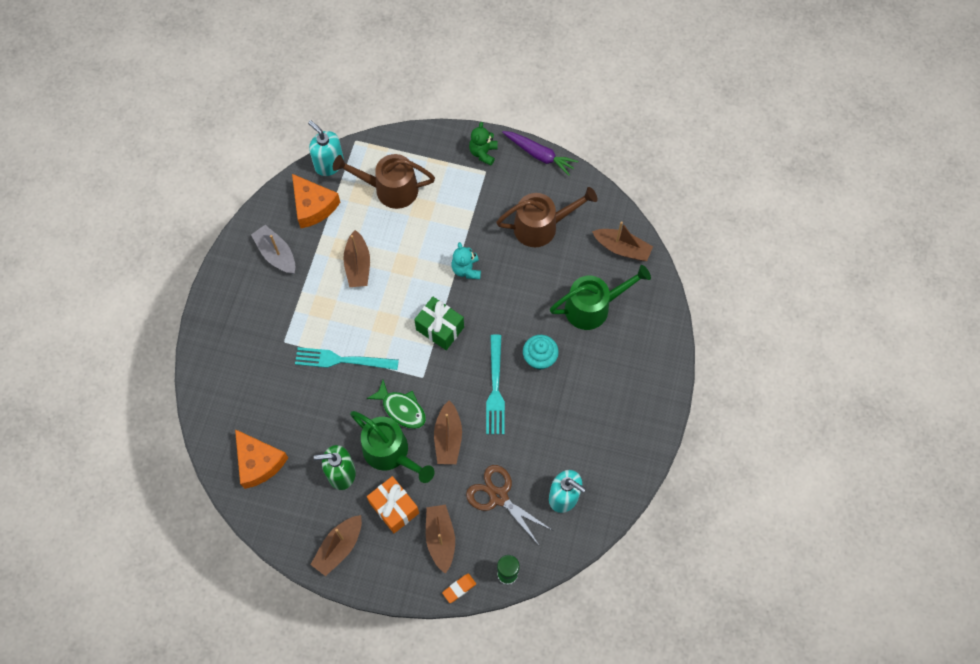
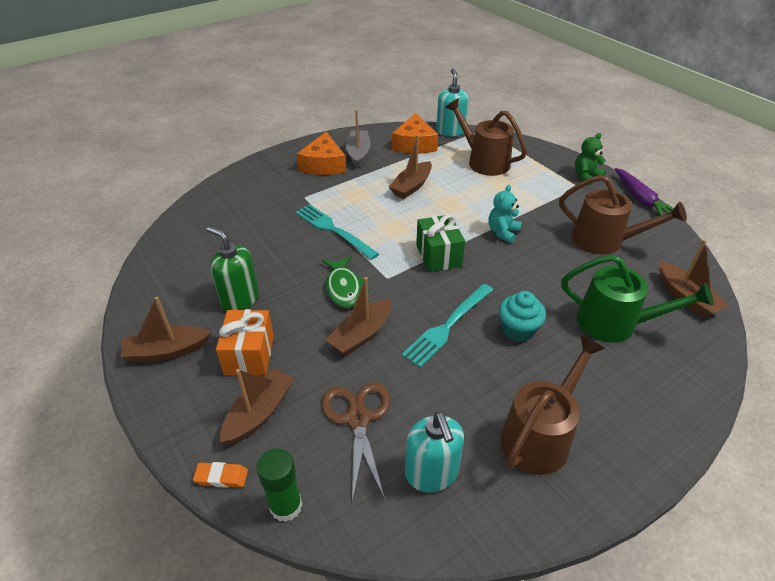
camera: 40 degrees right, 25 degrees down
orange cheese [235,429,288,489] -> orange cheese moved to [297,132,346,175]
green watering can [350,411,434,483] -> none
none -> brown watering can [500,336,605,475]

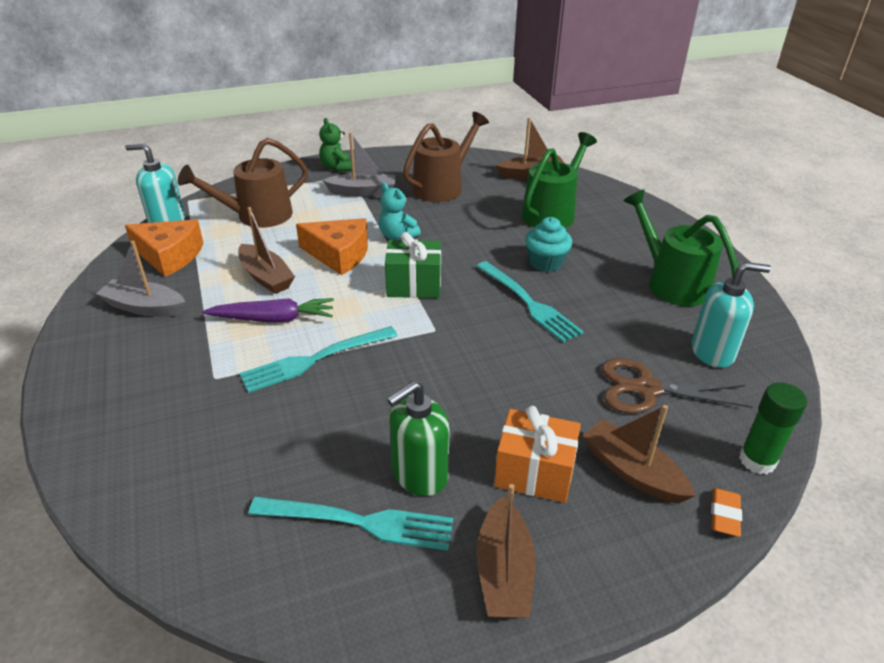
camera: 75 degrees left, 5 degrees down
orange cheese [297,132,346,175] -> orange cheese moved to [296,218,368,275]
green fish [322,256,364,308] -> none
brown boat [326,277,391,356] -> none
brown watering can [500,336,605,475] -> green watering can [623,189,739,306]
purple carrot [615,168,674,216] -> purple carrot moved to [202,298,334,322]
none -> turquoise fork [248,497,453,551]
none -> grey boat [323,133,395,197]

